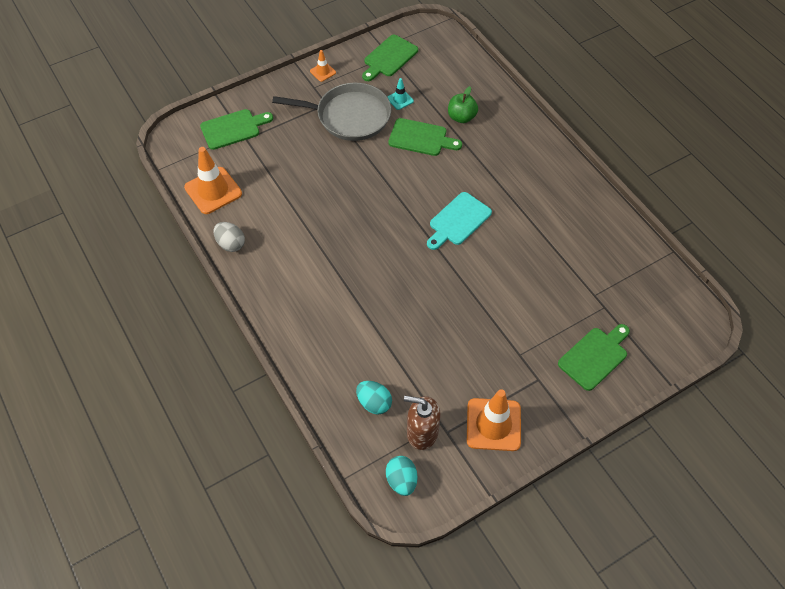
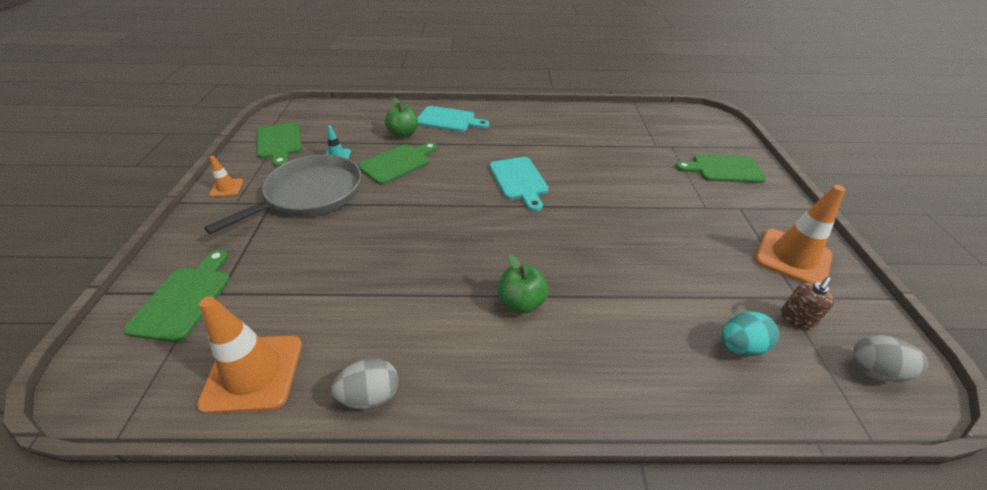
camera: 60 degrees left, 15 degrees down
turquoise egg [386,456,417,496] -> grey egg [852,335,929,382]
brown soap dispenser [404,396,441,450] -> brown soap dispenser [781,277,834,330], size x0.62
green cutting board [558,324,630,391] -> green cutting board turned 75 degrees counterclockwise [676,155,766,183]
none -> turquoise cutting board [417,106,489,132]
none -> green apple [498,255,548,314]

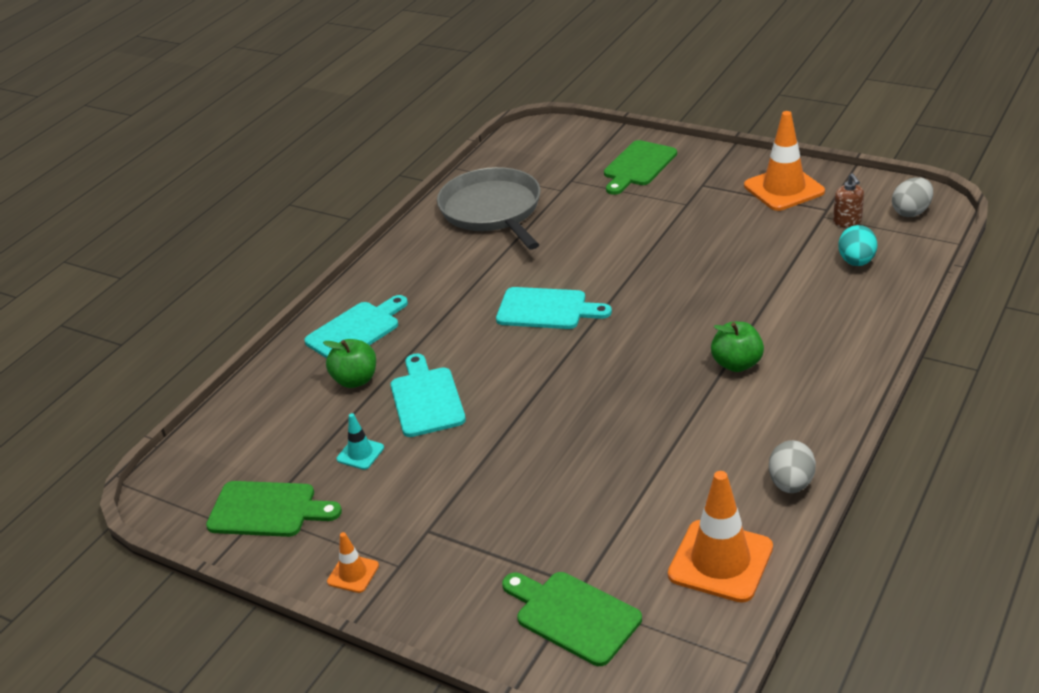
camera: 55 degrees left, 5 degrees down
grey pan [204,155,361,234] -> grey pan moved to [437,167,540,250]
green cutting board [358,142,438,185] -> turquoise cutting board [391,353,466,437]

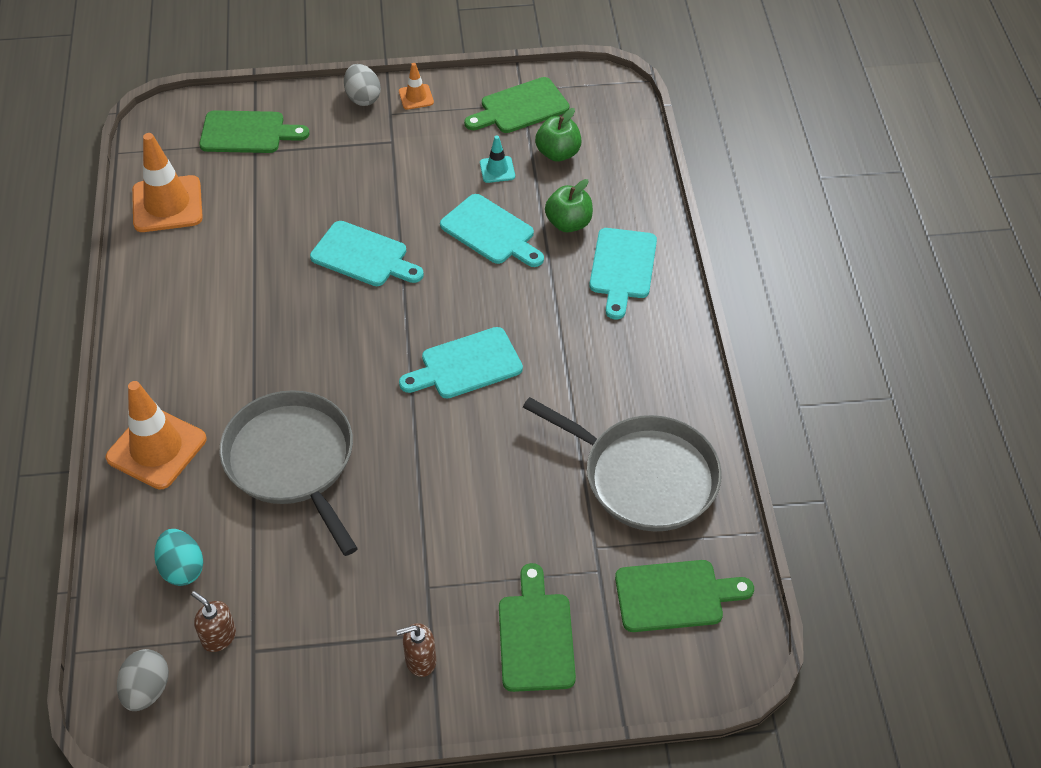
camera: 140 degrees right, 15 degrees up
green apple [711,322,764,372] -> green apple moved to [535,108,581,162]
orange traffic cone [744,111,825,211] -> orange traffic cone moved to [106,381,207,490]
grey egg [769,440,816,493] -> grey egg moved to [344,64,381,106]
none -> grey pan [219,390,358,556]
none -> turquoise cutting board [310,221,424,286]
none -> brown soap dispenser [396,623,436,677]
none -> green cutting board [615,560,754,632]

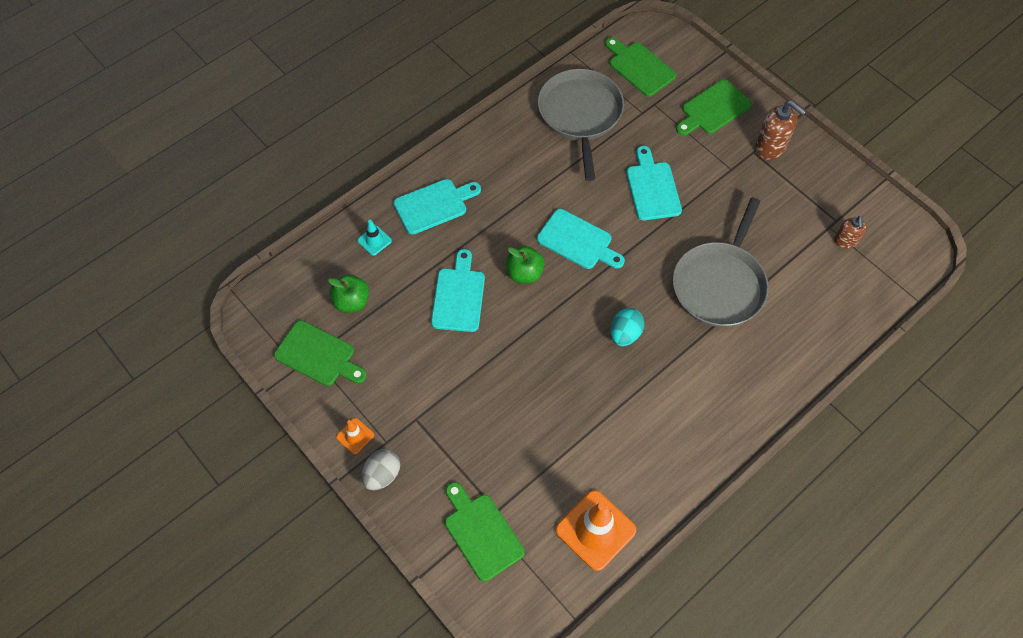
camera: 125 degrees left, 10 degrees up
orange traffic cone [106,381,207,490] -> none
grey egg [117,649,169,711] -> none
turquoise egg [154,529,203,586] -> turquoise egg moved to [610,308,645,346]
turquoise cutting board [310,221,424,286] -> turquoise cutting board moved to [626,146,682,220]
brown soap dispenser [396,623,436,677] -> brown soap dispenser [755,100,806,160], size x1.61
turquoise traffic cone [480,136,515,183] -> turquoise traffic cone moved to [357,220,392,256]
green apple [545,179,593,232] -> green apple moved to [506,246,545,284]

